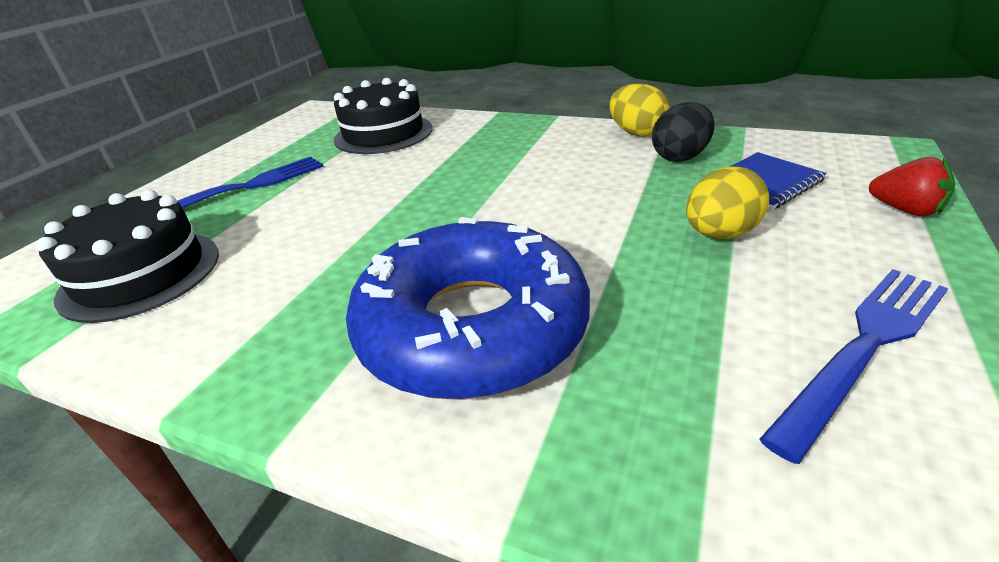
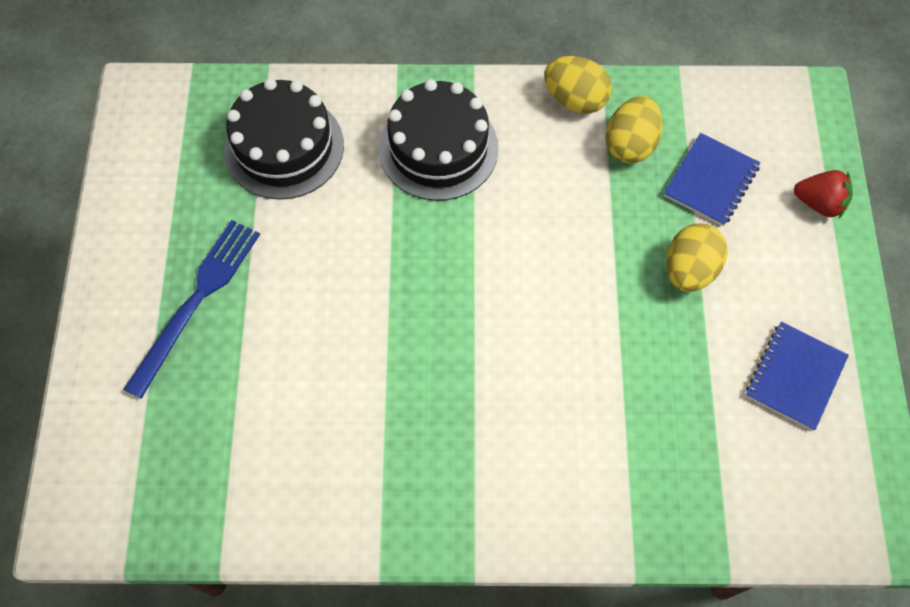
camera: 25 degrees left, 30 degrees up
black cake [36,190,219,323] -> black cake moved to [379,79,499,201]
blue donut [346,217,590,400] -> none
black egg [652,102,715,162] -> yellow egg [605,96,663,164]
blue fork [759,269,948,464] -> blue notebook [745,322,849,431]

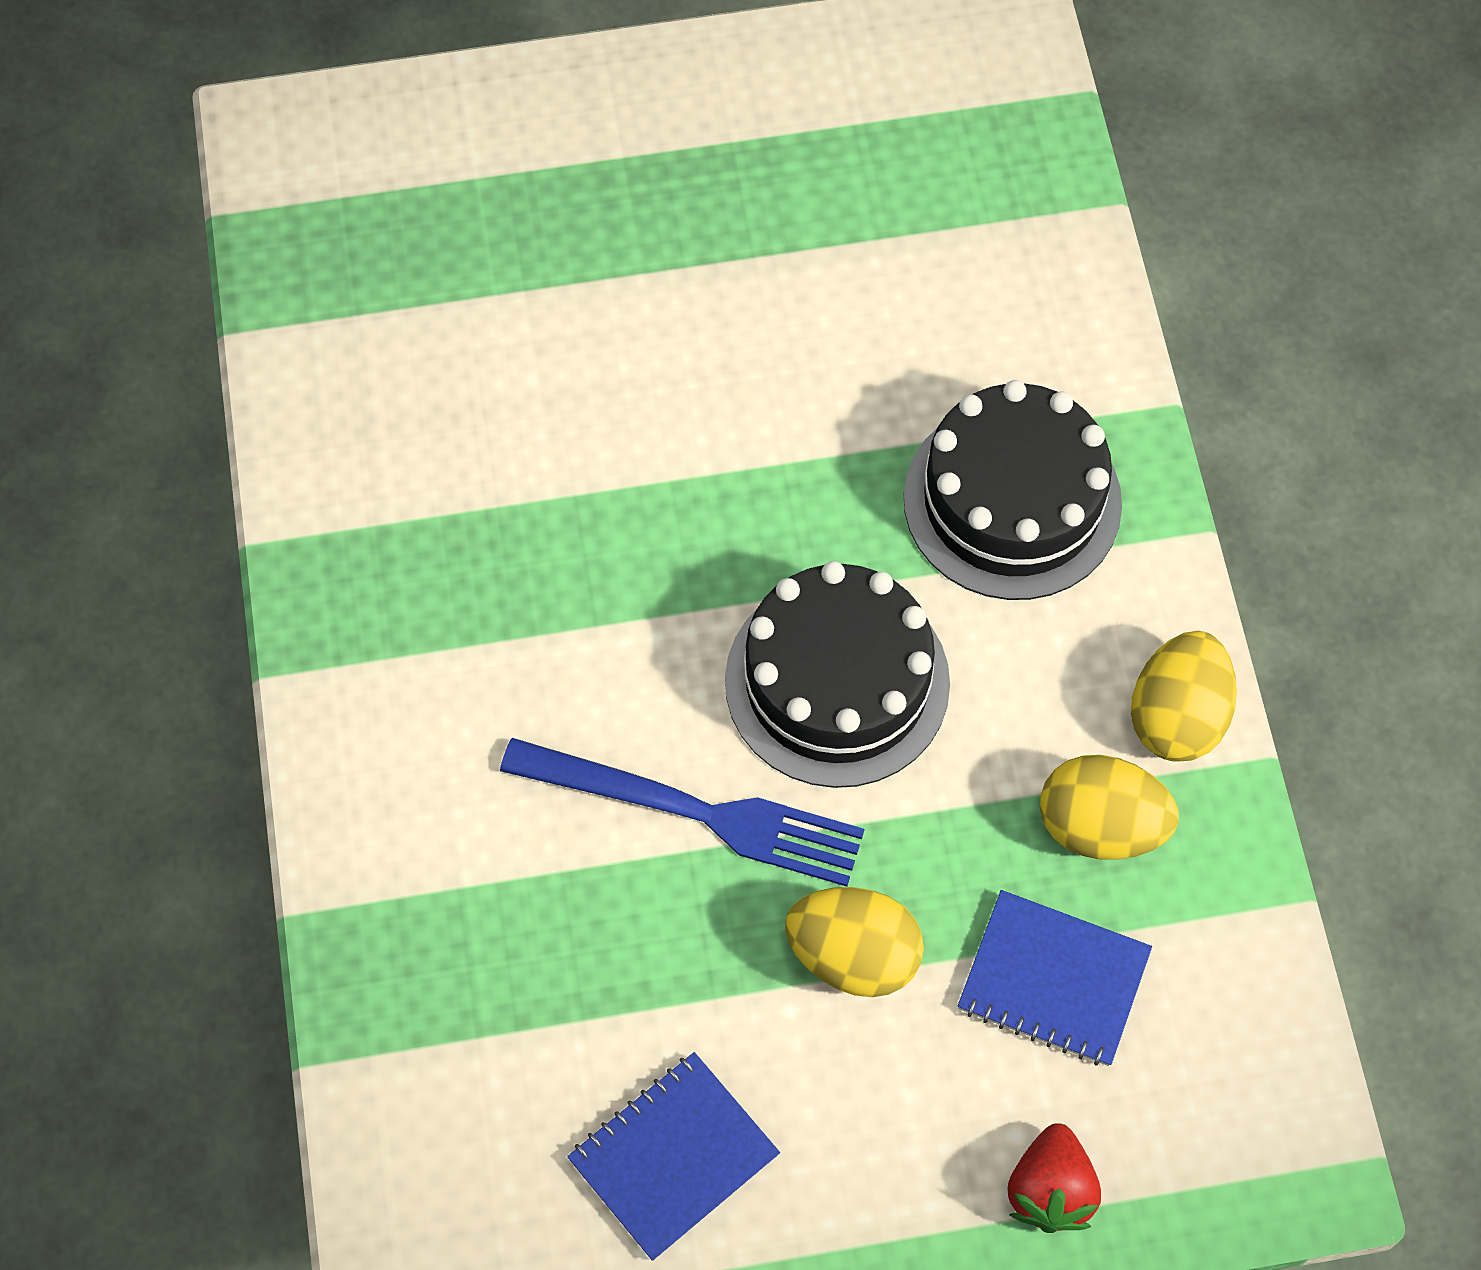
camera: 80 degrees right, 0 degrees up
blue fork [123,220,260,399] -> blue fork moved to [500,738,865,887]
black cake [224,78,344,200] -> black cake moved to [725,561,950,788]
blue notebook [745,322,849,431] -> blue notebook turned 60 degrees counterclockwise [567,1052,780,1261]

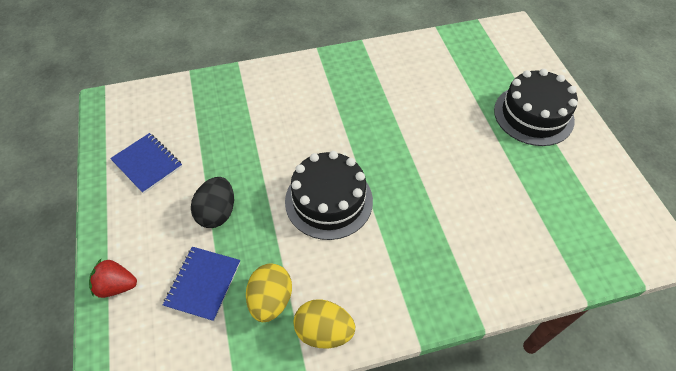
camera: 85 degrees right, 10 degrees down
blue fork [500,738,865,887] -> none
yellow egg [785,887,924,997] -> black egg [191,177,234,228]
black cake [904,380,1122,600] -> black cake moved to [494,69,578,146]

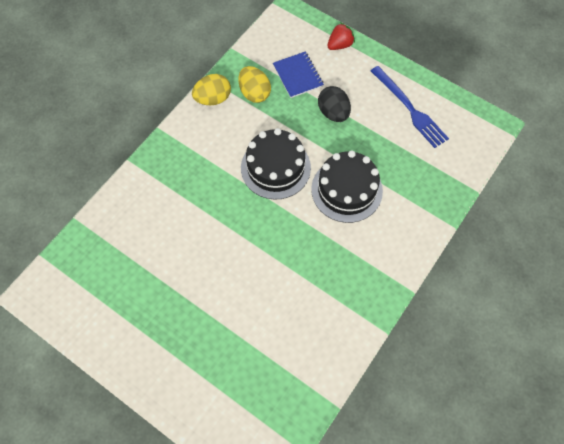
camera: 140 degrees right, 10 degrees up
blue notebook [110,133,182,194] -> blue fork [371,66,449,148]
black cake [494,69,578,146] -> black cake moved to [311,151,383,223]

